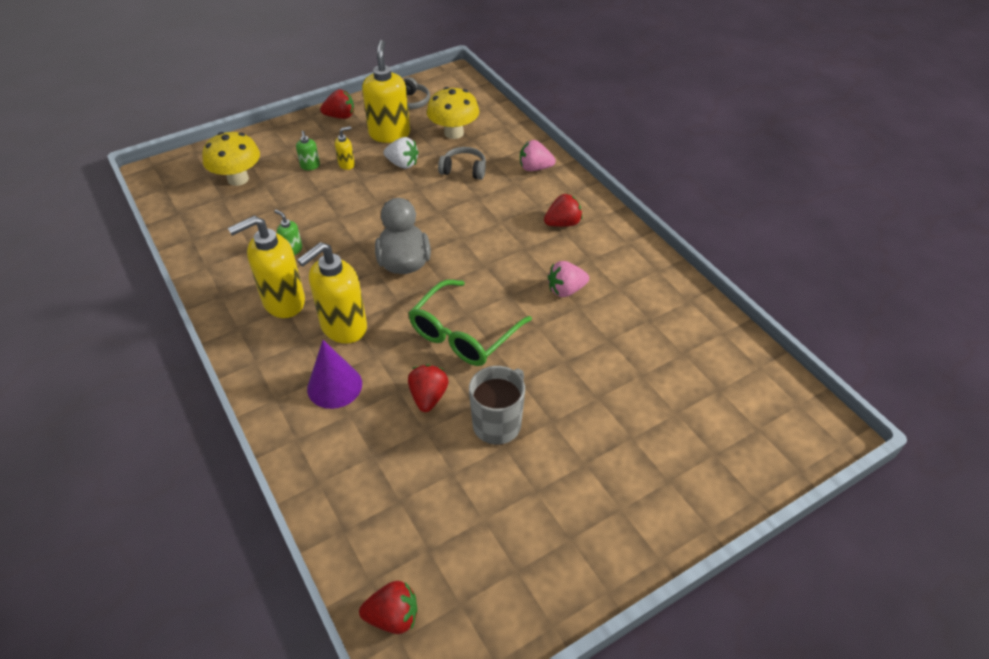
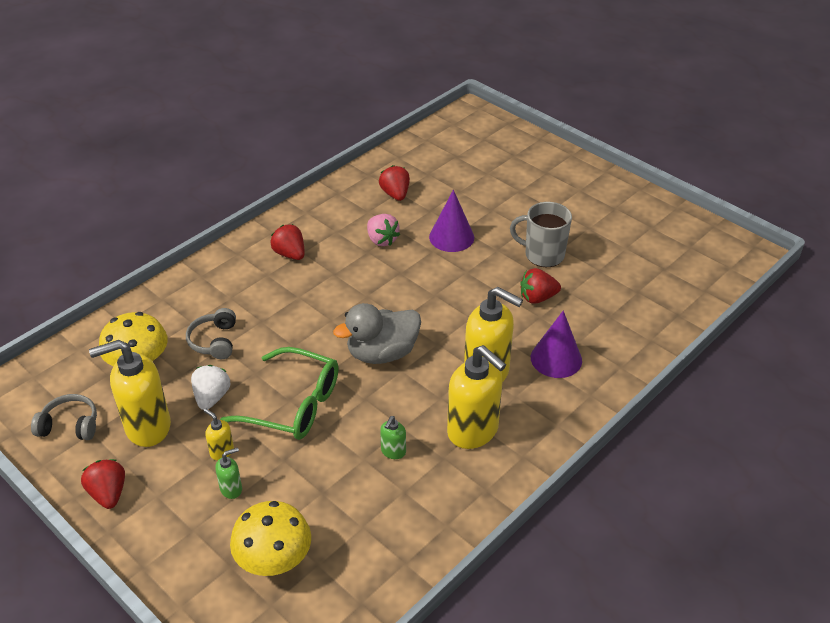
camera: 105 degrees left, 5 degrees down
red strawberry [359,581,417,634] -> red strawberry moved to [379,165,410,201]
green glasses [409,280,532,366] -> green glasses moved to [220,347,339,440]
pink strawberry [520,140,556,171] -> none
none -> purple cone [429,190,474,252]

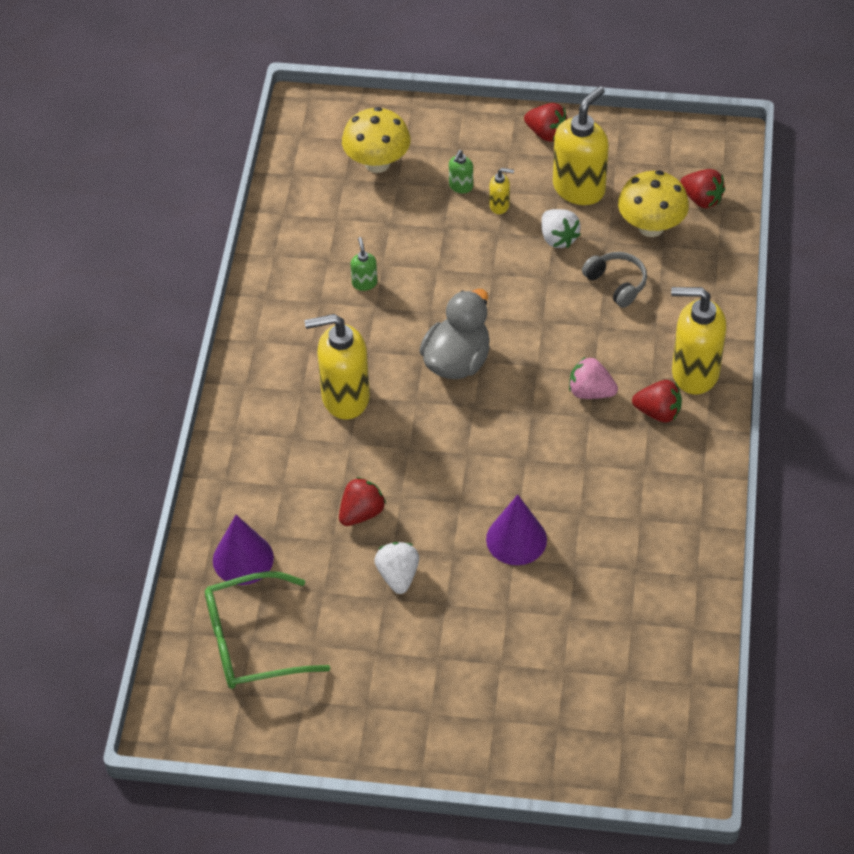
camera: 145 degrees right, 10 degrees up
grey headphones [31,394,97,440] -> none
green glasses [220,347,339,440] -> green glasses moved to [205,571,330,689]
pink strawberry [367,214,400,246] -> pink strawberry moved to [569,357,618,399]
red strawberry [379,165,410,201] -> red strawberry moved to [680,169,725,208]
yellow soap dispenser [447,345,506,449] -> yellow soap dispenser moved to [671,287,726,394]
grey mug [510,202,572,267] -> white strawberry [374,542,419,594]
purple cone [531,310,582,378] -> purple cone moved to [213,515,274,585]

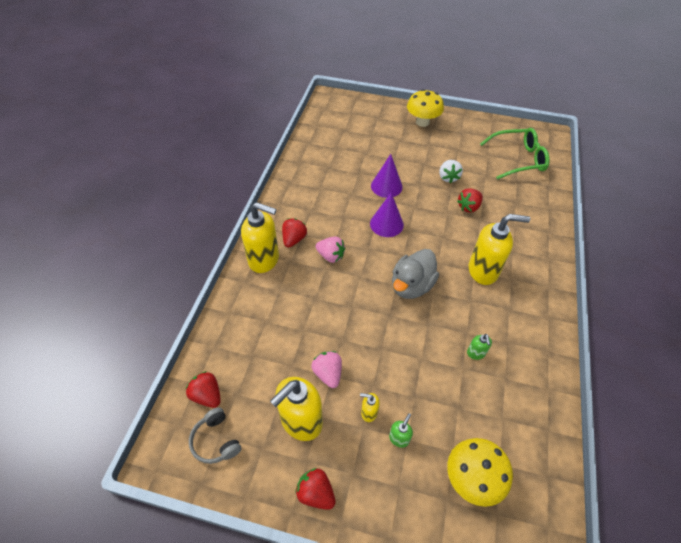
camera: 175 degrees left, 0 degrees up
purple cone [213,515,274,585] -> purple cone moved to [370,193,404,237]
white strawberry [541,209,581,248] -> pink strawberry [311,351,342,388]
grey headphones [582,252,647,308] -> grey headphones moved to [189,407,242,464]
yellow mushroom [618,170,689,237] -> yellow mushroom moved to [407,89,444,127]
red strawberry [632,380,682,423] -> red strawberry turned 90 degrees clockwise [282,218,307,248]

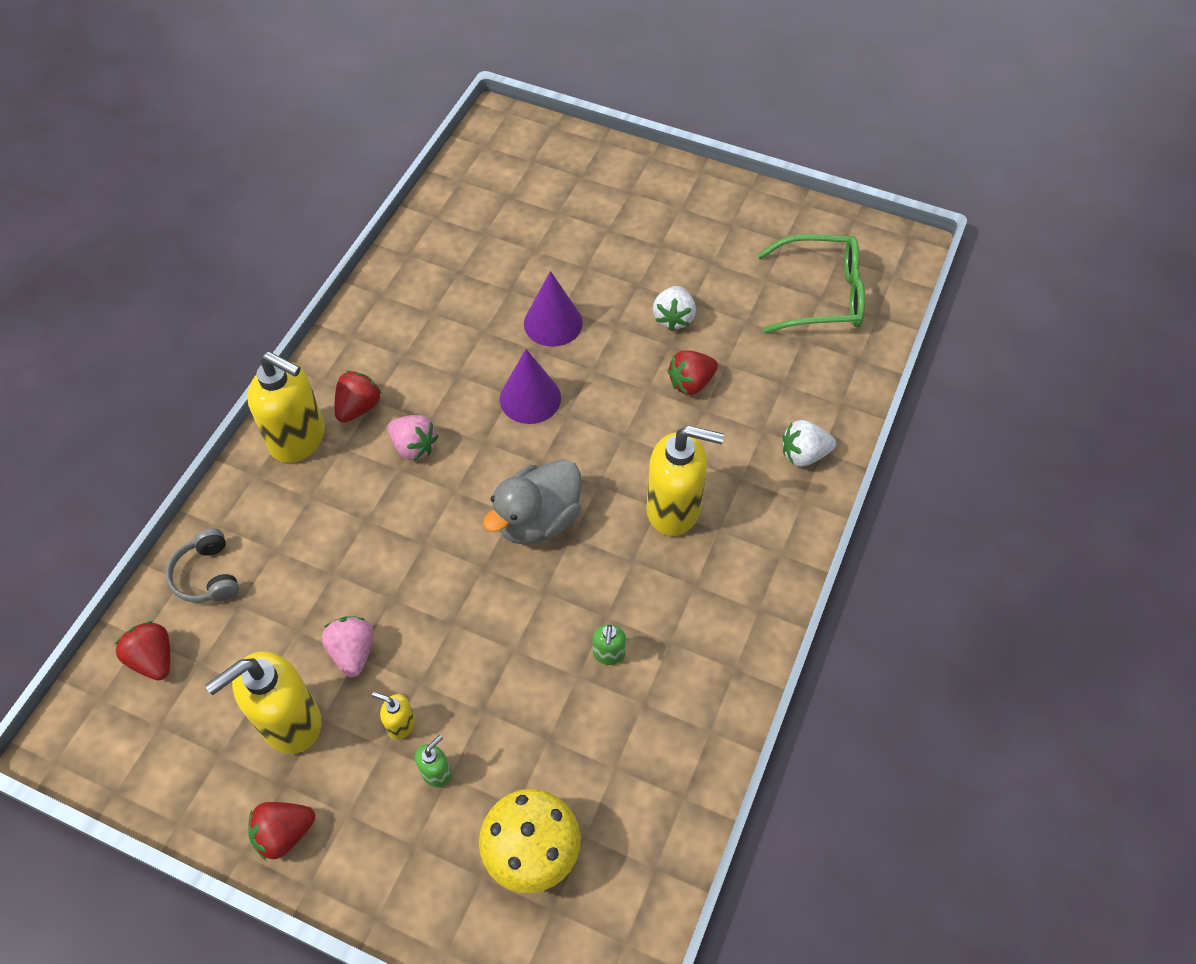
camera: 10 degrees right, 5 degrees up
grey headphones [189,407,242,464] -> grey headphones moved to [166,528,239,602]
red strawberry [295,468,336,510] -> red strawberry turned 75 degrees counterclockwise [248,802,315,860]
yellow mushroom [407,89,444,127] -> none
none -> white strawberry [783,420,836,467]

